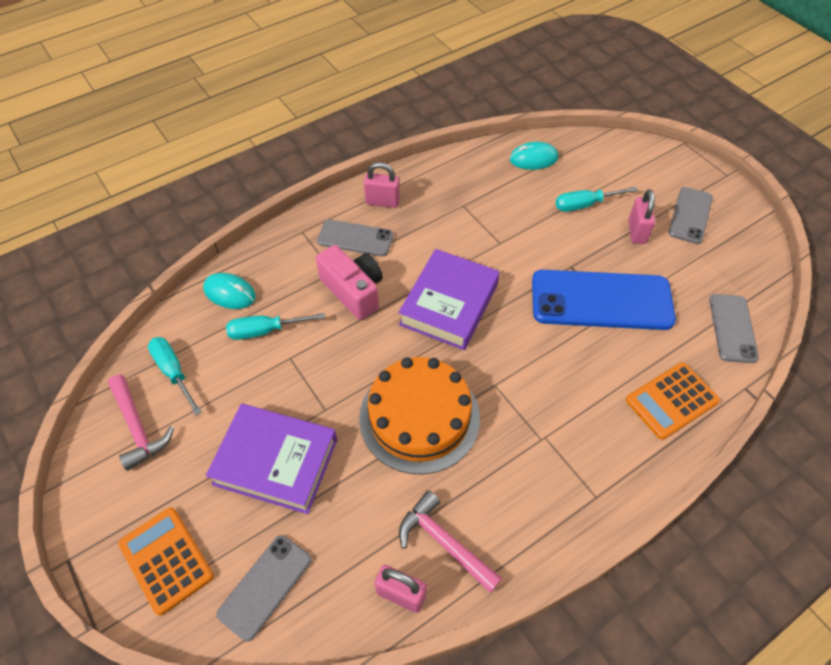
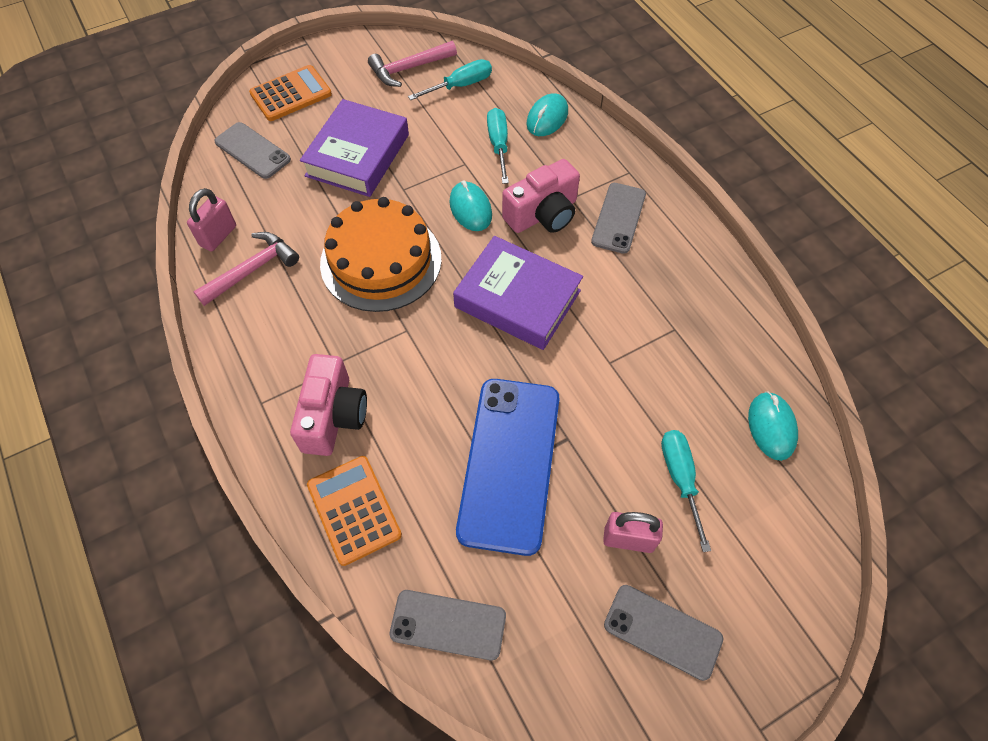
camera: 95 degrees right, 5 degrees up
pink padlock [364,162,400,208] -> none
none -> pink camera [290,354,367,456]
none -> turquoise mouse [449,181,492,231]

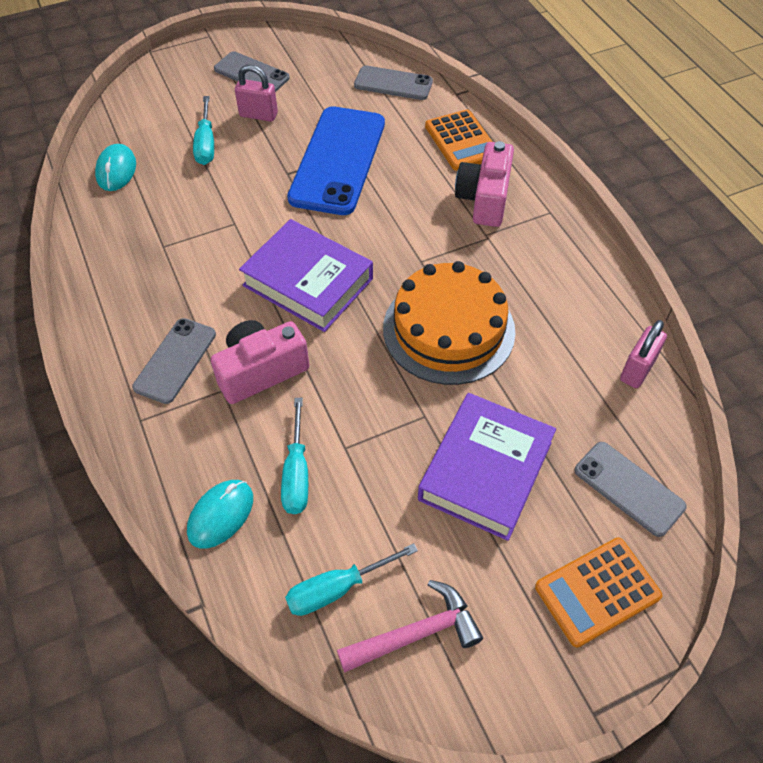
camera: 175 degrees left, 5 degrees down
pink hammer [193,232,299,306] -> none
turquoise mouse [449,181,492,231] -> none

